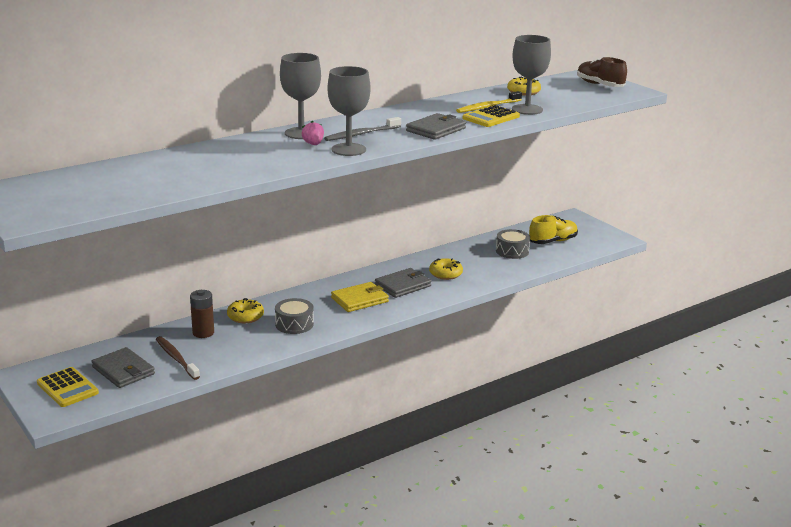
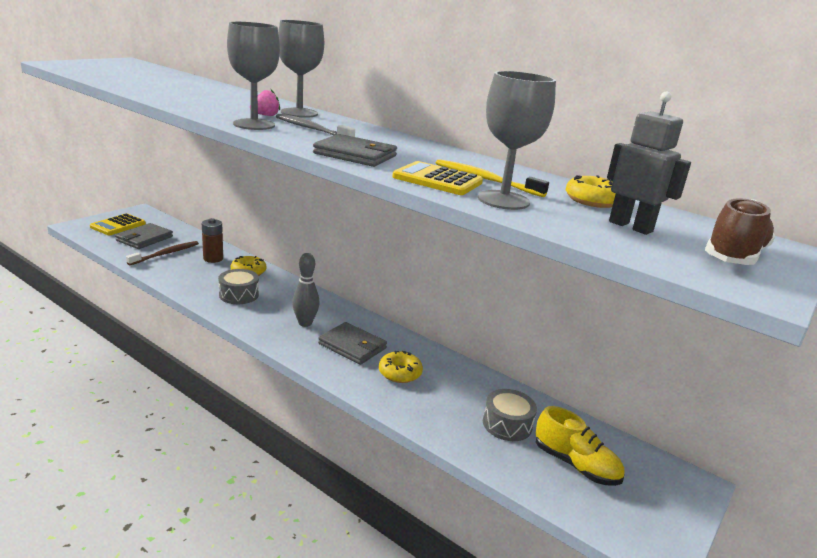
camera: 70 degrees right, 0 degrees up
yellow wallet [331,282,389,312] -> grey bowling pin [292,253,319,327]
none -> grey robot [607,92,691,235]

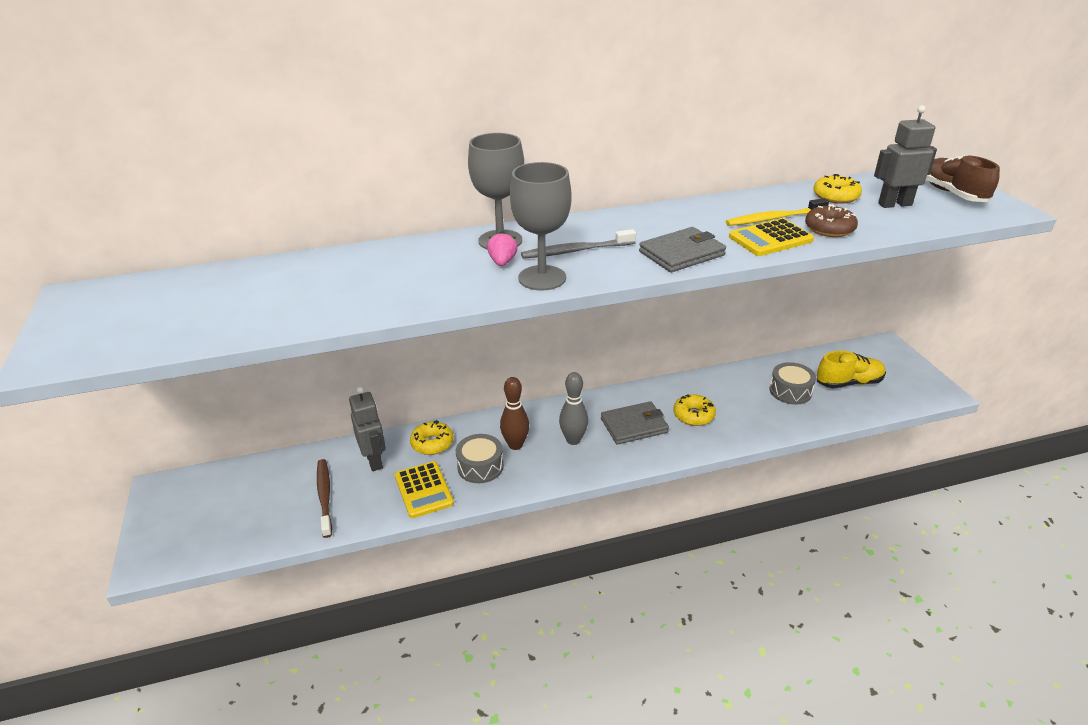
camera: 50 degrees left, 10 degrees up
yellow calculator [90,213,146,235] -> yellow calculator moved to [395,461,454,518]
grey wallet [115,223,173,249] -> none
brown battery [202,218,223,263] -> grey robot [349,387,386,471]
grey goblet [478,71,556,210] -> brown donut [805,204,858,237]
none -> brown bowling pin [500,377,529,450]

